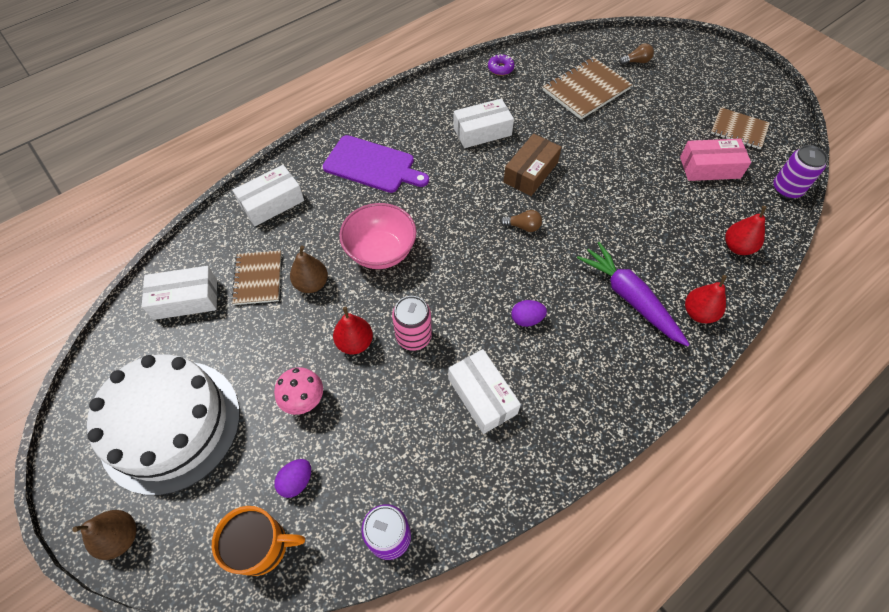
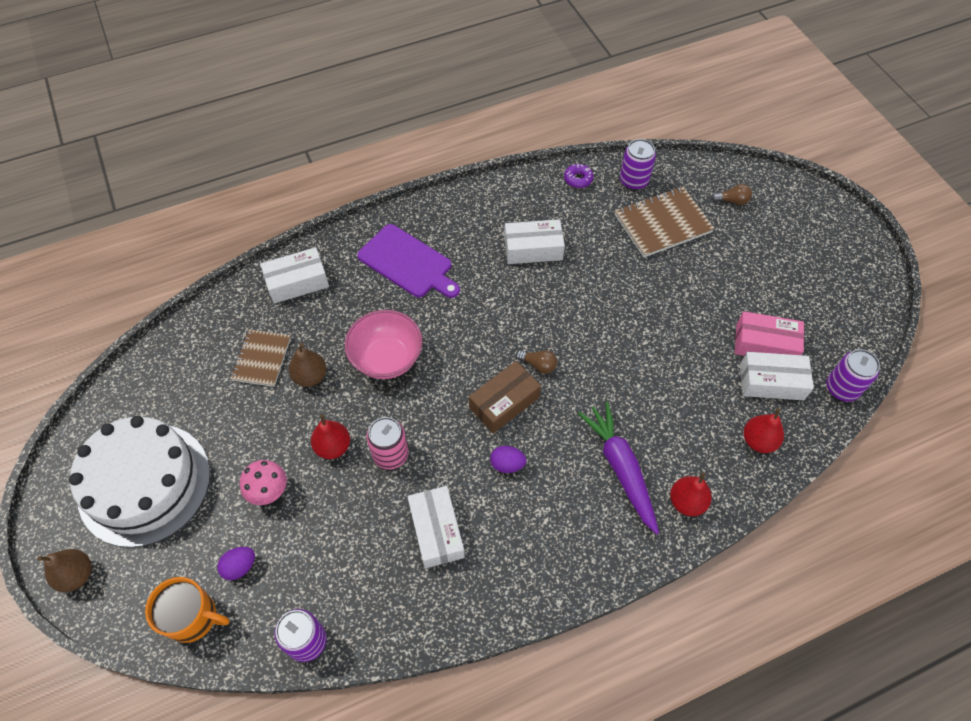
camera: 15 degrees right, 0 degrees up
white box [142,266,217,320] -> white box moved to [740,352,814,400]
brown box [503,134,562,196] -> brown box moved to [469,361,541,433]
brown notebook [711,107,770,149] -> none
none -> purple can [620,139,656,190]

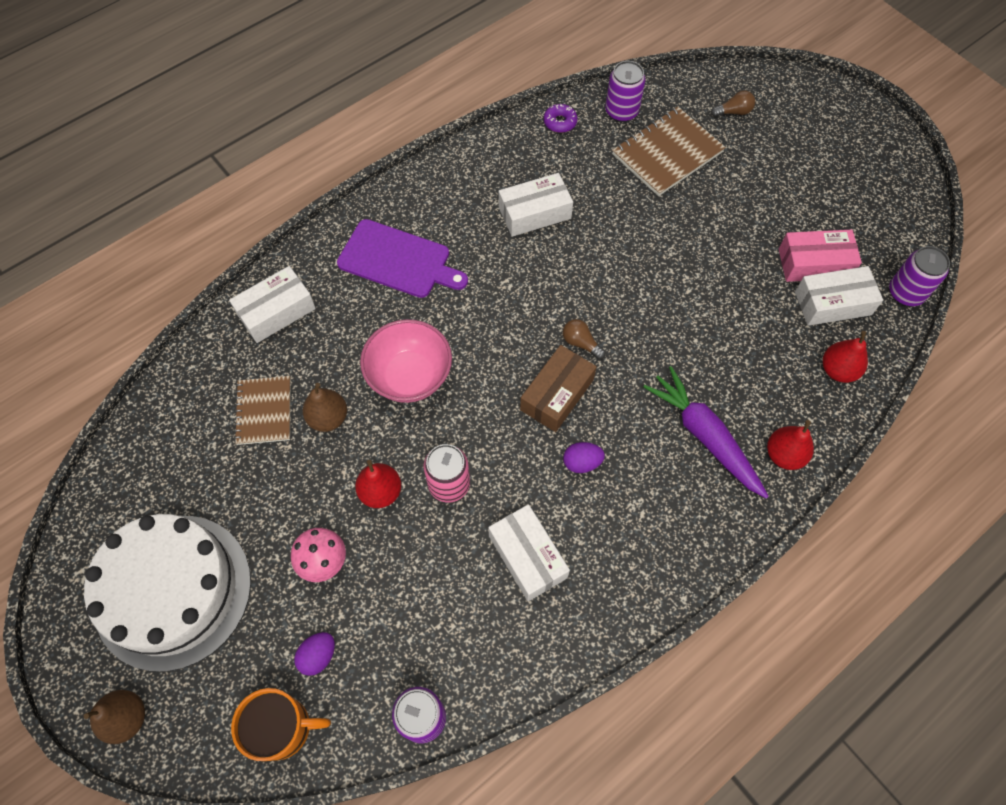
camera: 15 degrees left, 5 degrees up
brown light bulb [516,350,557,374] -> brown light bulb turned 150 degrees counterclockwise [563,319,606,360]

